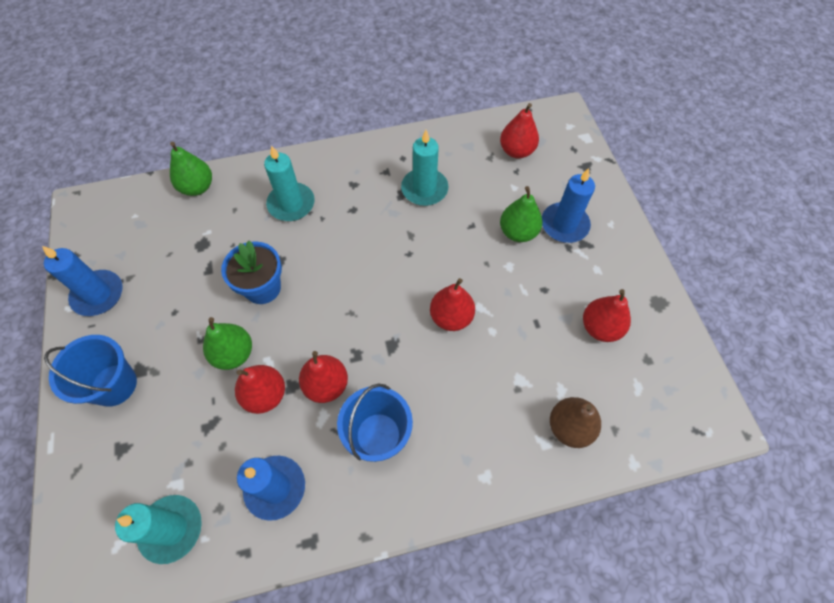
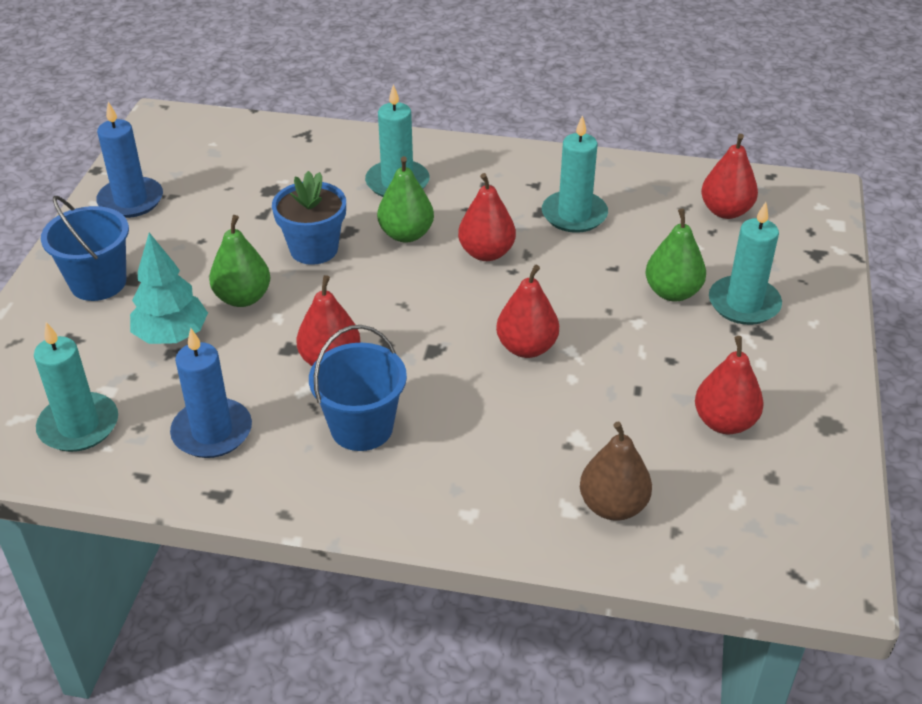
camera: 25 degrees right, 20 degrees down
green pear [170,142,212,196] -> green pear moved to [377,156,434,243]
red pear [235,365,285,414] -> red pear moved to [458,173,516,261]
blue candle [542,168,595,243] -> turquoise candle [709,202,782,325]
none -> turquoise tree [130,233,208,344]

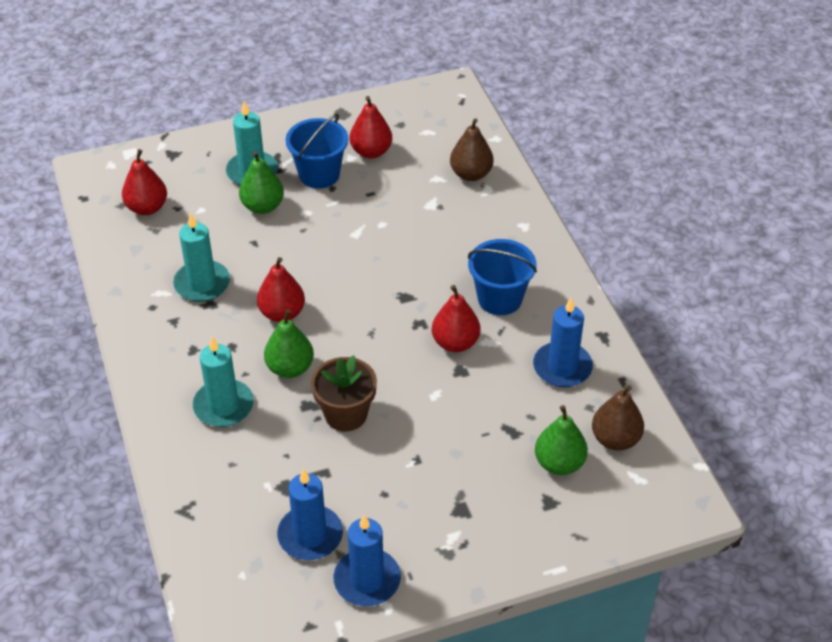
camera: 120 degrees left, 5 degrees up
turquoise candle [34,322,118,452] -> brown pear [592,385,644,451]
blue bucket [41,196,129,301] -> blue bucket moved to [286,113,348,189]
turquoise tree [130,233,208,344] -> none
green pear [209,215,270,307] -> green pear moved to [535,405,588,475]
blue flower pot [272,171,346,265] -> brown flower pot [311,355,377,432]
red pear [496,265,559,358] -> none
none -> blue candle [277,468,343,560]

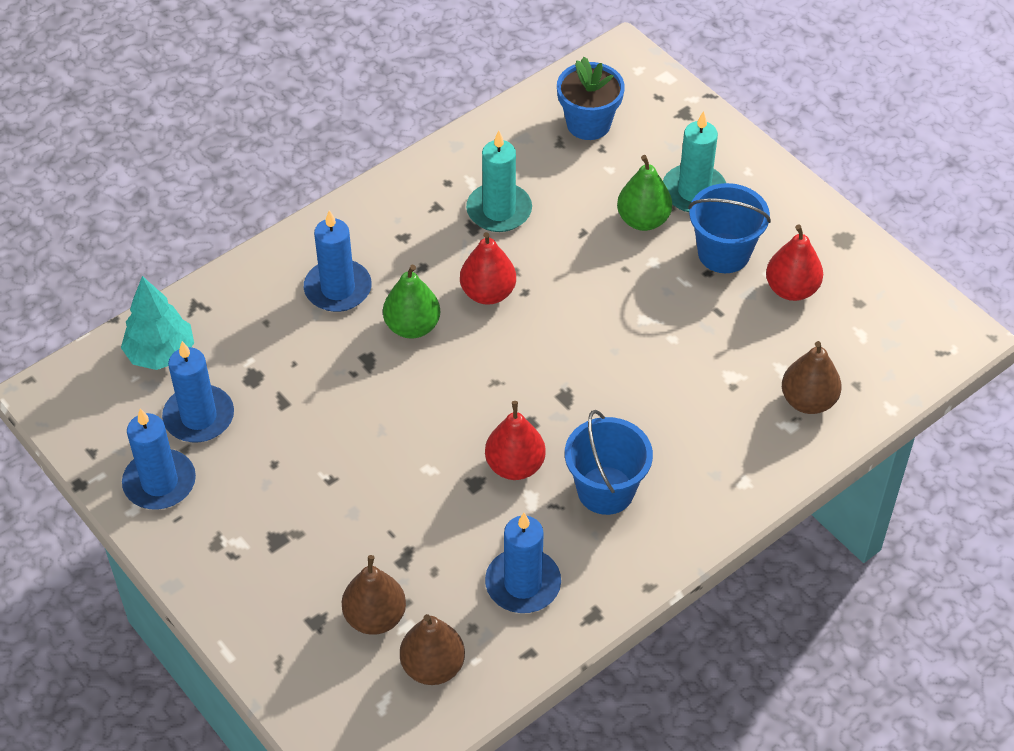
camera: 70 degrees right, 5 degrees up
red pear [122,149,167,215] -> blue flower pot [557,57,625,140]
turquoise candle [193,337,254,427] -> blue candle [304,210,372,312]
brown flower pot [311,355,377,432] -> none
green pear [535,405,588,475] -> brown pear [342,555,406,635]
none -> turquoise tree [121,276,194,370]

